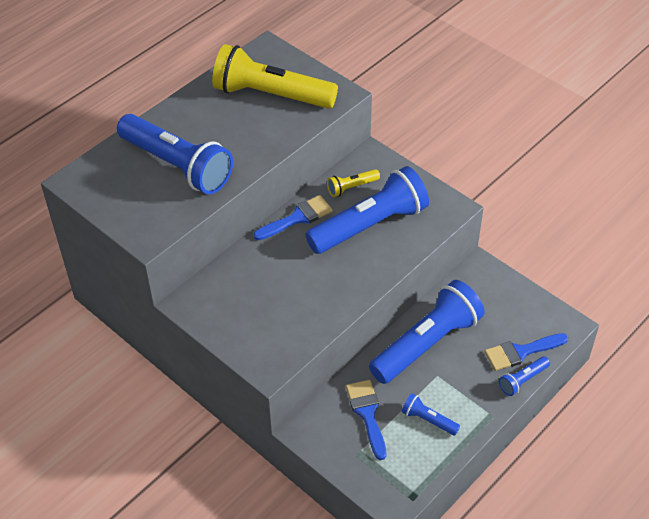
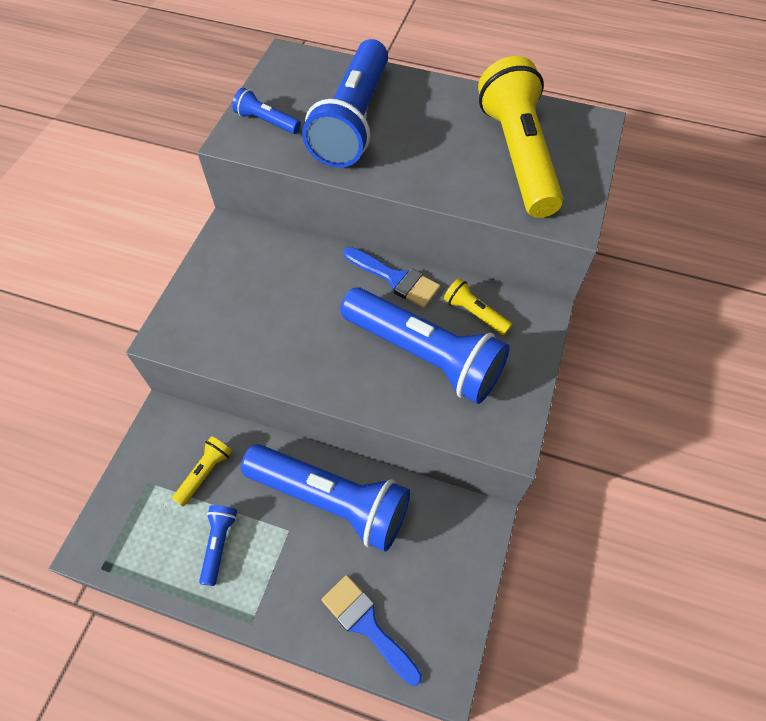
camera: 65 degrees right, 10 degrees up
blue brush [346,380,386,460] -> yellow flashlight [172,436,232,506]
blue flashlight [499,356,550,396] -> blue flashlight moved to [232,88,301,134]

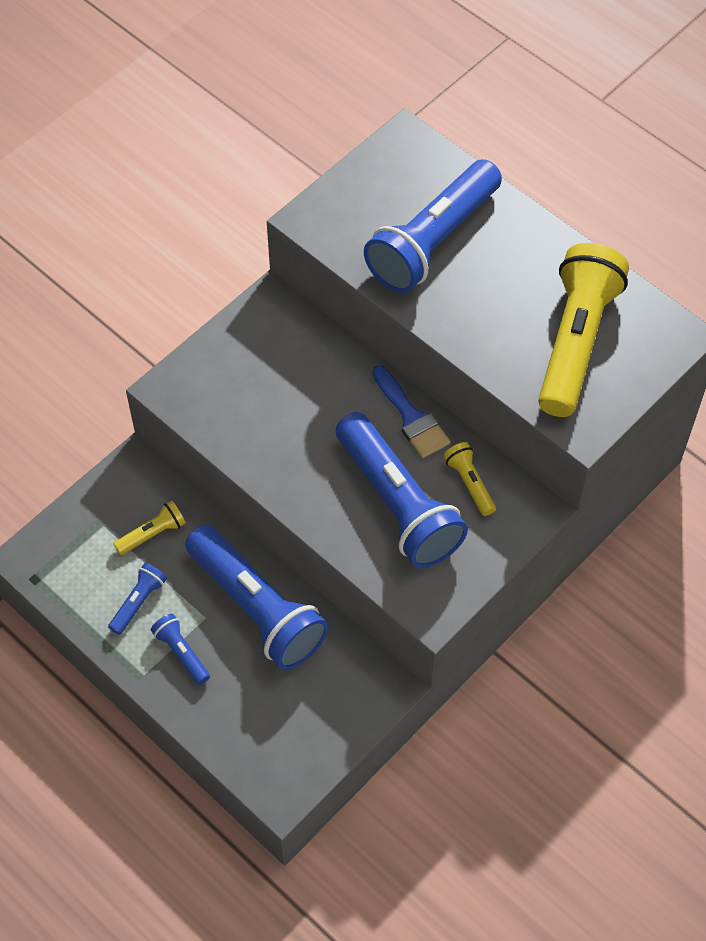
camera: 25 degrees right, 0 degrees up
blue flashlight [232,88,301,134] -> blue flashlight moved to [151,613,210,685]
blue brush [322,575,422,686] -> none

